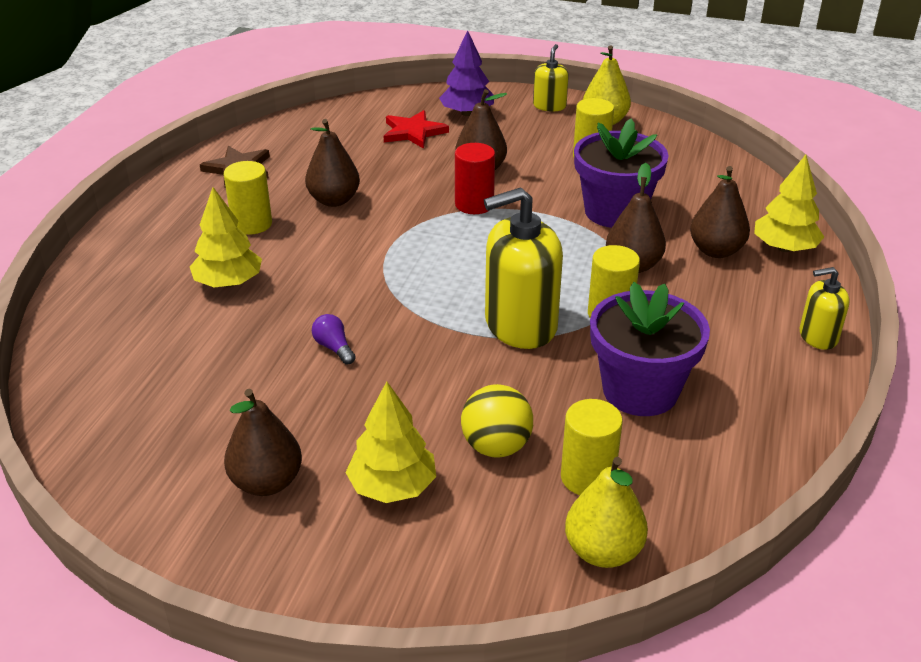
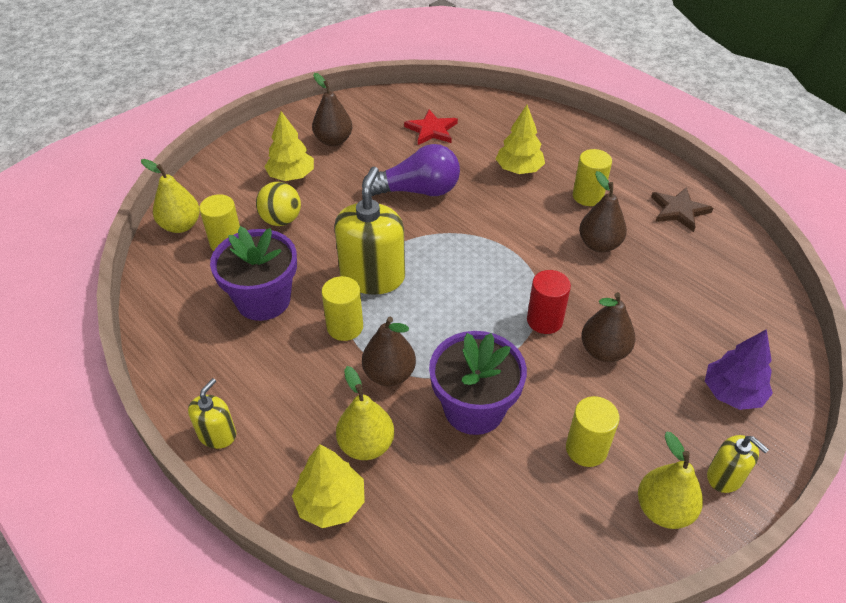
camera: 120 degrees right, 10 degrees up
purple light bulb [312,314,356,365] -> purple light bulb [362,144,460,196], size x2.38
red star [384,110,449,149] -> red star moved to [404,110,458,145]
brown pear [690,166,750,258] -> yellow pear [336,366,394,460]

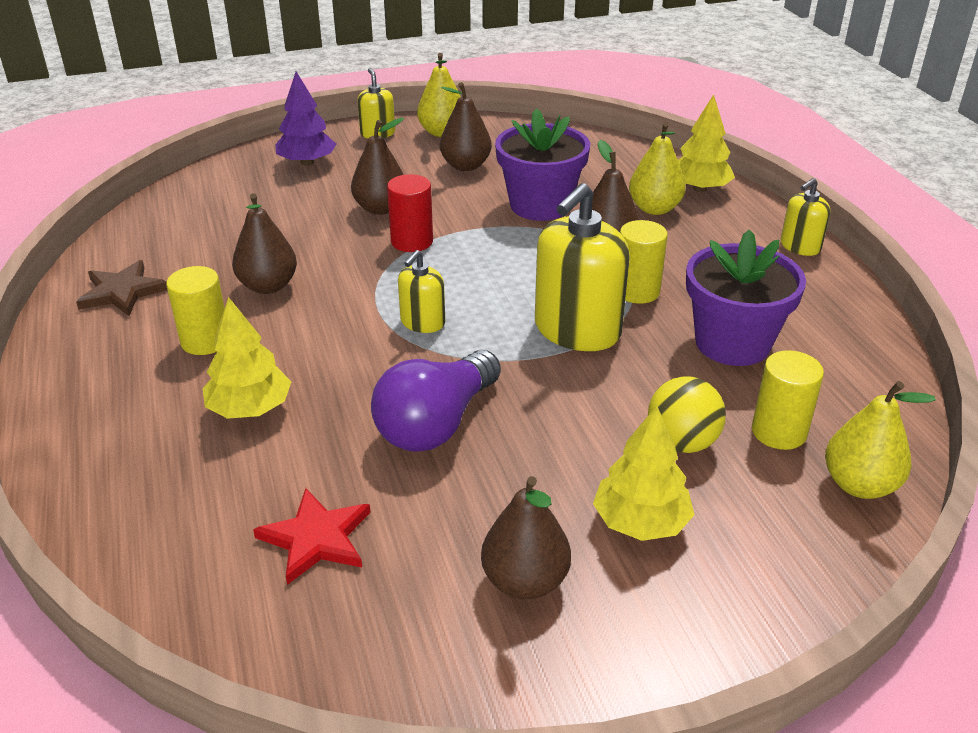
camera: 155 degrees left, 10 degrees down
purple light bulb [362,144,460,196] -> purple light bulb turned 75 degrees counterclockwise [371,350,501,452]
yellow cylinder [566,396,620,467] -> brown pear [440,82,492,171]
none -> yellow soap dispenser [398,250,445,333]

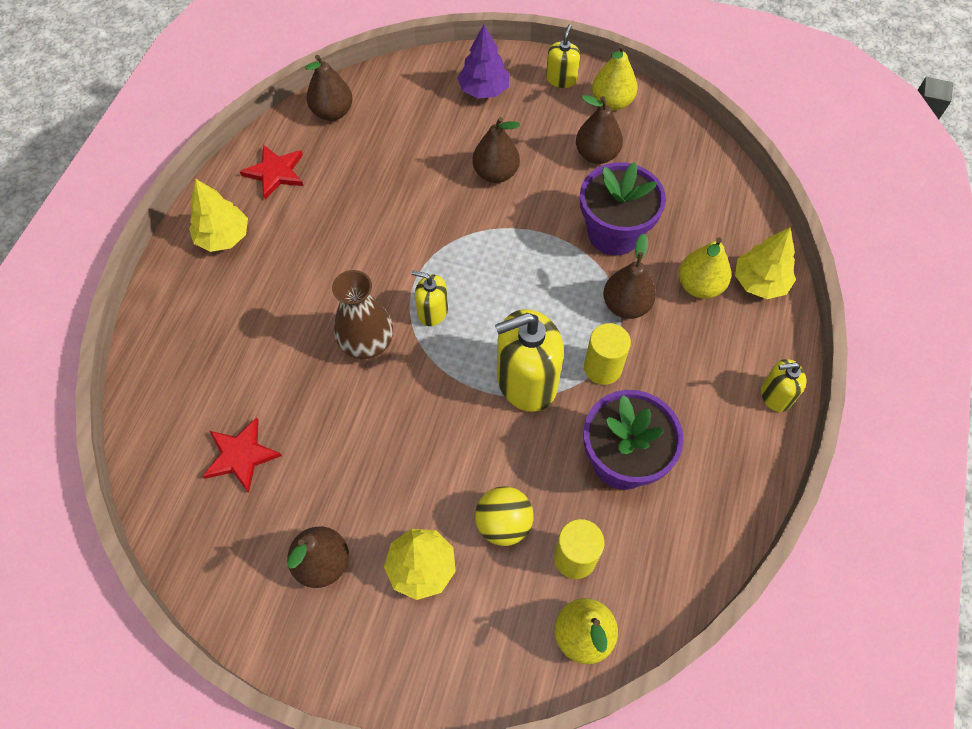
camera: 35 degrees right, 25 degrees up
brown star [76,260,167,316] -> red star [240,144,303,199]
yellow cylinder [166,266,224,355] -> none
yellow tree [203,297,291,419] -> yellow tree moved to [189,179,248,252]
brown pear [232,193,297,294] -> brown pear moved to [305,55,353,121]
purple light bulb [371,350,501,452] -> none
red cylinder [387,174,433,252] -> none
yellow soap dispenser [398,250,445,333] -> yellow soap dispenser turned 45 degrees clockwise [411,270,448,326]
none -> brown vase [332,270,393,359]

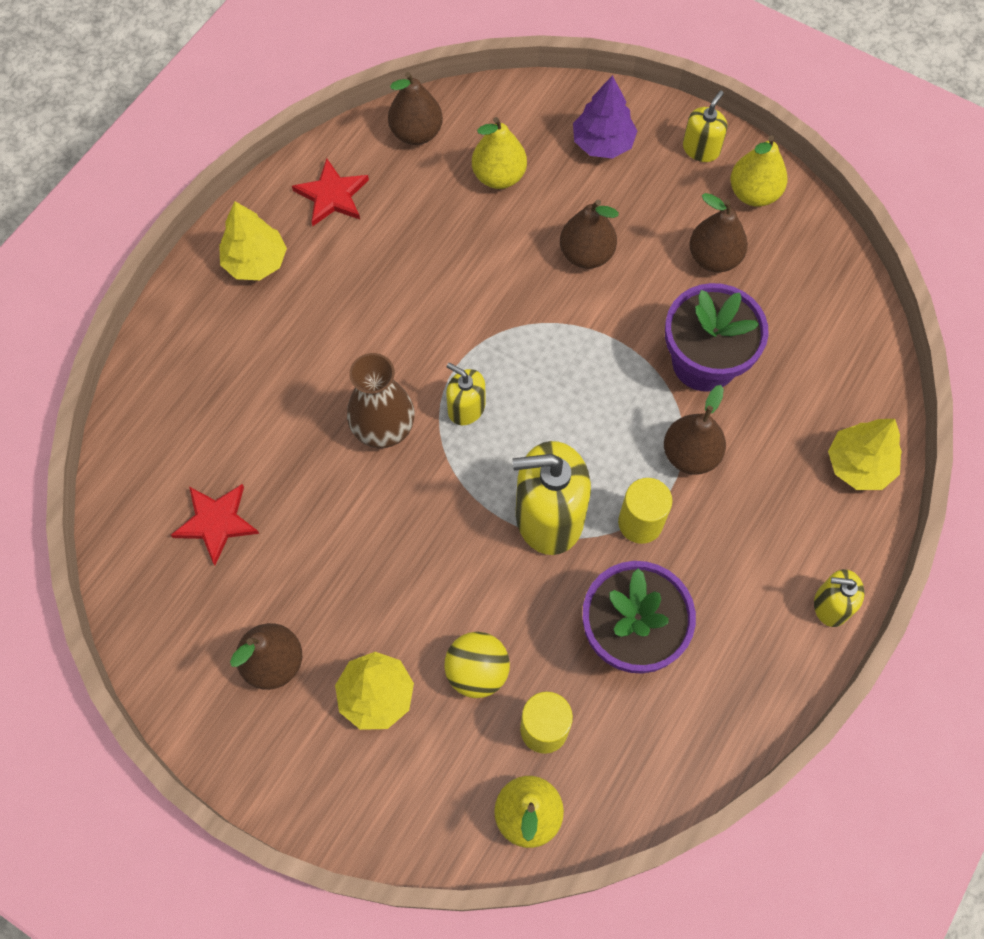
camera: 15 degrees right, 5 degrees up
yellow pear [679,237,731,299] -> yellow pear moved to [472,117,527,189]

